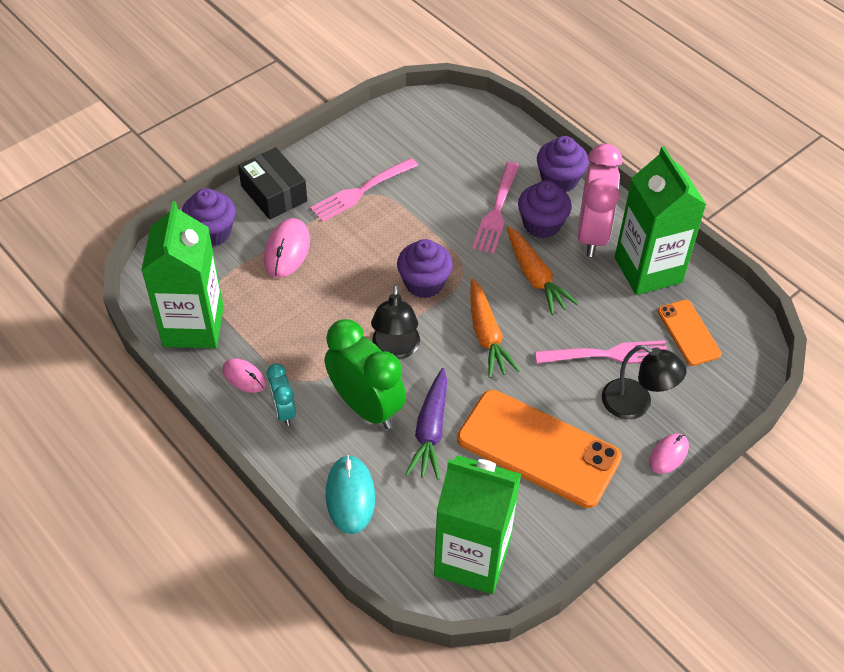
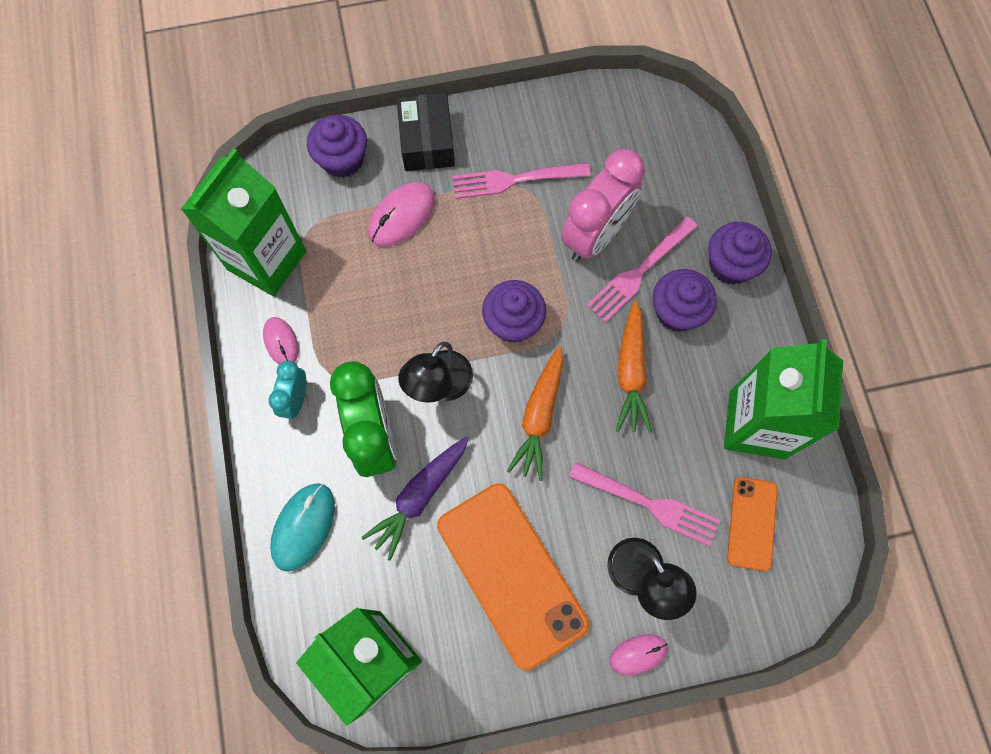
camera: 30 degrees right, 20 degrees up
pink clock [578,144,622,257] -> pink clock moved to [561,149,645,262]

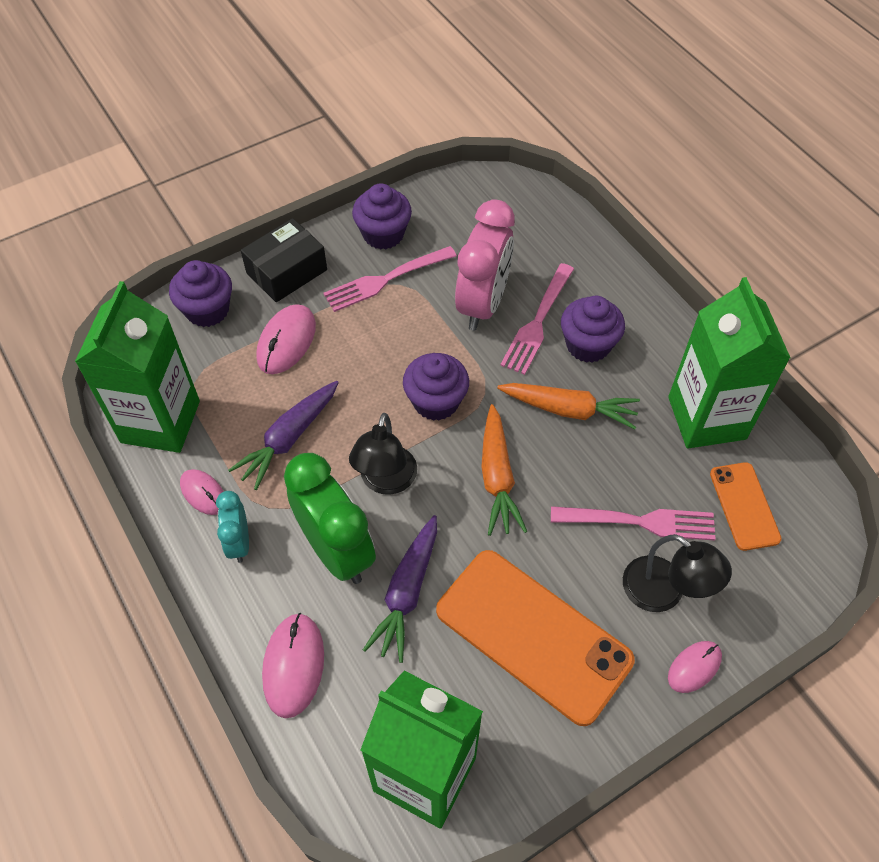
camera: 20 degrees left, 15 degrees down
turquoise mouse [270,483,335,572] -> pink mouse [262,613,324,719]
black box [397,93,455,171] -> black box turned 75 degrees clockwise [241,218,327,302]
orange carrot [616,301,652,433] -> orange carrot turned 60 degrees counterclockwise [497,383,640,429]
purple cupcake [708,222,772,285] -> purple cupcake moved to [352,183,412,250]
none -> purple carrot [228,381,339,490]

